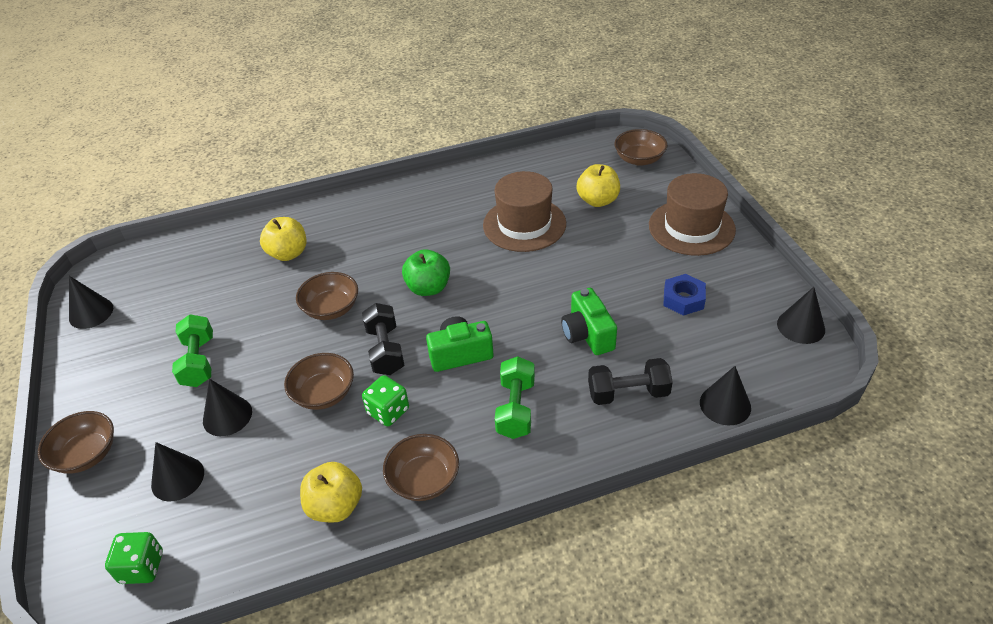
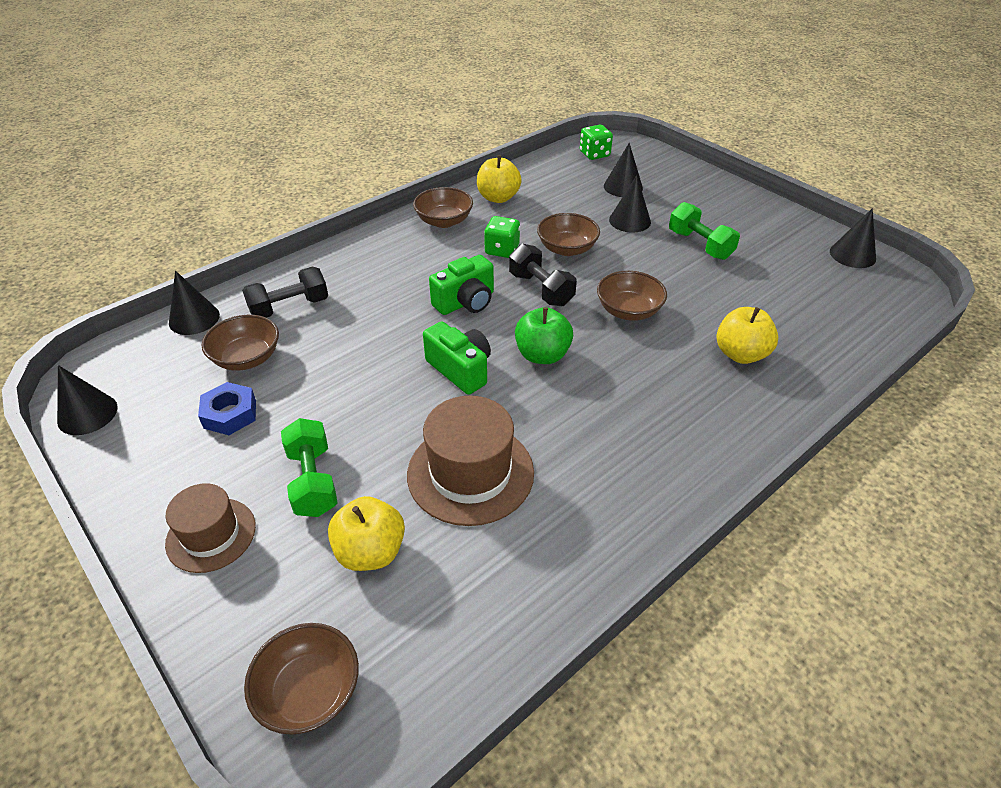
camera: 155 degrees right, 0 degrees up
brown bowl [38,411,114,474] -> brown bowl moved to [202,315,279,371]
green dumbbell [495,356,535,439] -> green dumbbell moved to [281,418,338,517]
green camera [561,288,617,355] -> green camera moved to [423,321,491,395]
brown hat [649,173,736,256] -> brown hat [165,483,256,573], size x0.64

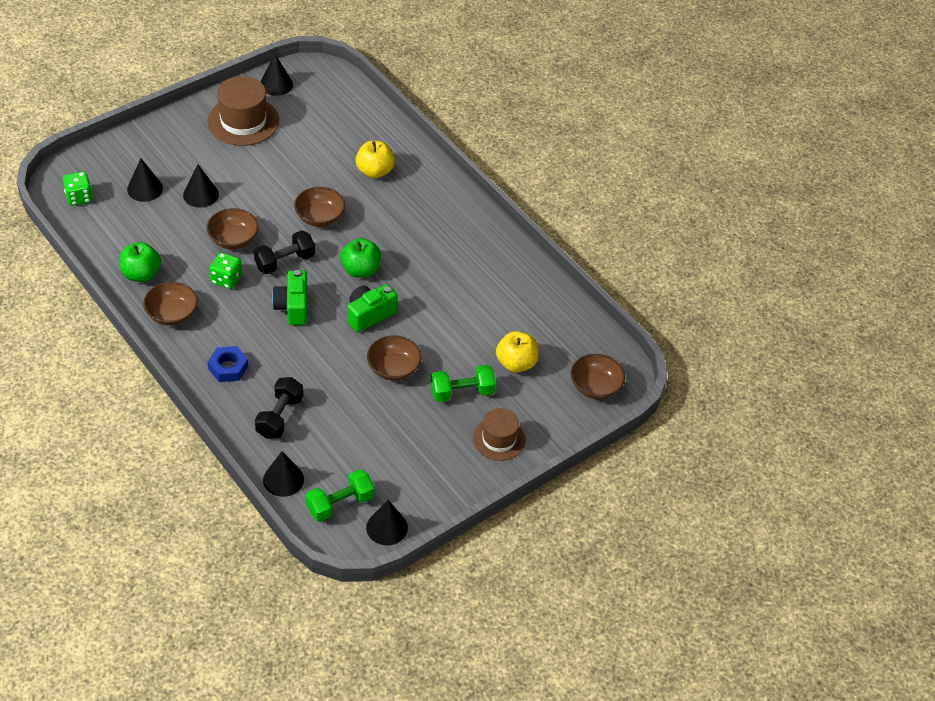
camera: 90 degrees left, 5 degrees up
blue nut [198,382,256,435] -> blue nut moved to [208,346,248,382]
brown bowl [202,315,279,371] -> brown bowl moved to [367,335,422,381]
black dumbbell [242,267,328,318] -> black dumbbell turned 45 degrees clockwise [255,377,303,439]
brown hat [407,396,534,526] -> brown hat moved to [207,76,279,146]
green camera [429,255,494,315] -> green camera turned 150 degrees counterclockwise [272,270,307,325]
yellow apple [477,155,522,203] -> green apple [119,242,161,282]
green dumbbell [669,202,740,260] -> green dumbbell moved to [306,469,374,522]

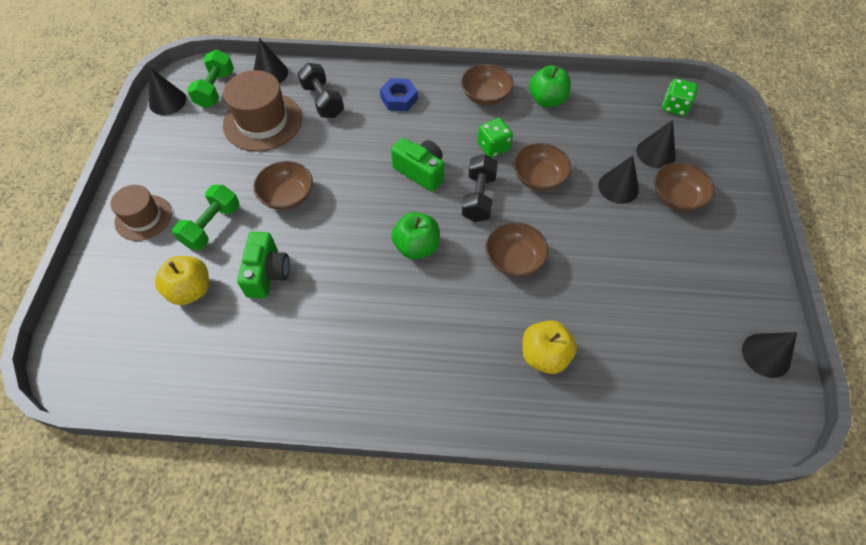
camera: 135 degrees right, 10 degrees up
brown hat [207,76,279,146] -> brown hat moved to [223,70,302,152]
green camera [347,284,397,333] -> green camera moved to [237,232,290,299]
brown bowl [571,354,625,399] -> brown bowl moved to [654,162,715,212]

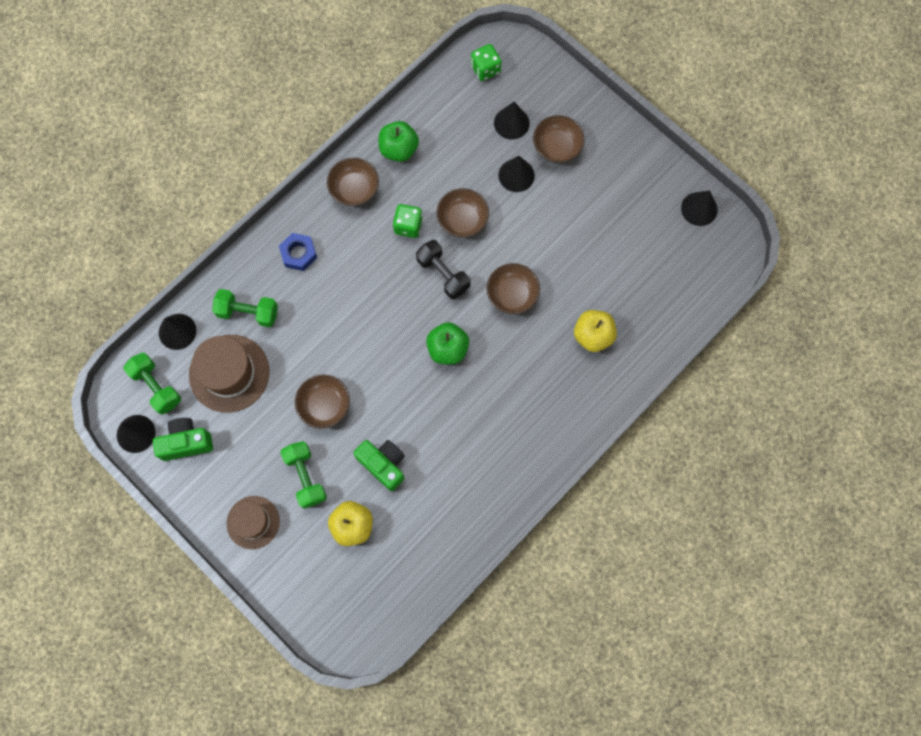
camera: 50 degrees left, 15 degrees up
black dumbbell [298,63,344,118] -> green dumbbell [212,289,278,327]
green camera [391,138,444,192] -> green camera moved to [153,418,213,461]

